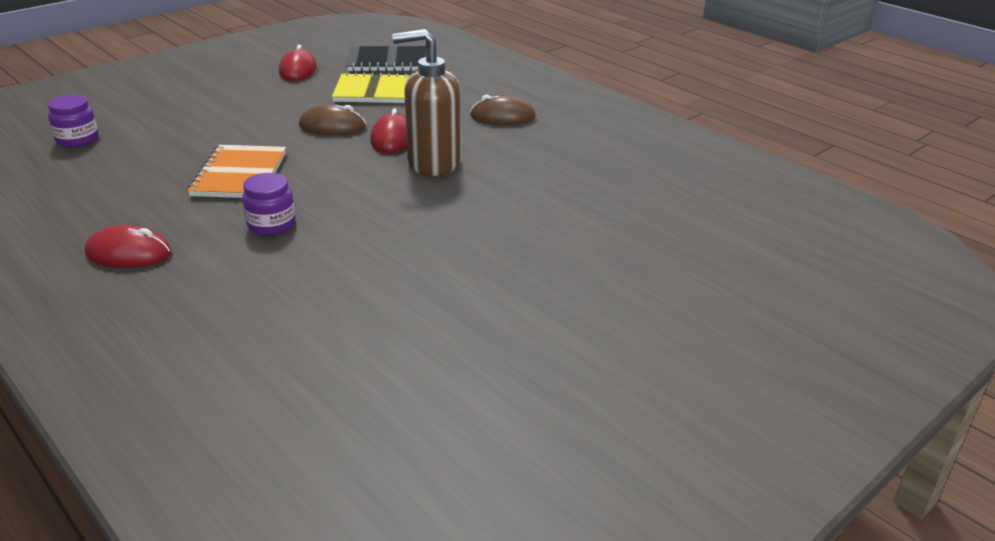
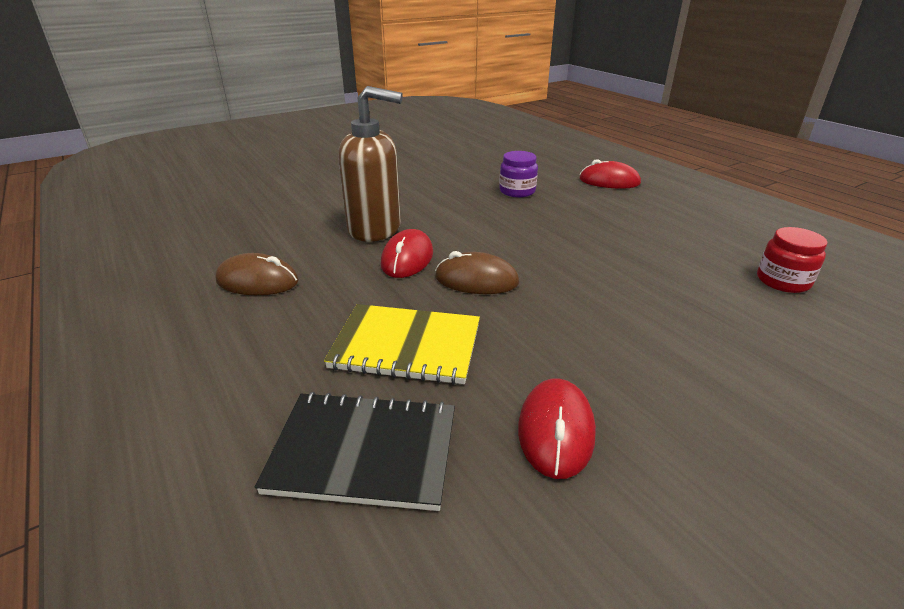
camera: 170 degrees left, 0 degrees up
purple jar [48,95,99,147] -> red jar [757,227,828,293]
orange notebook [188,145,286,198] -> none

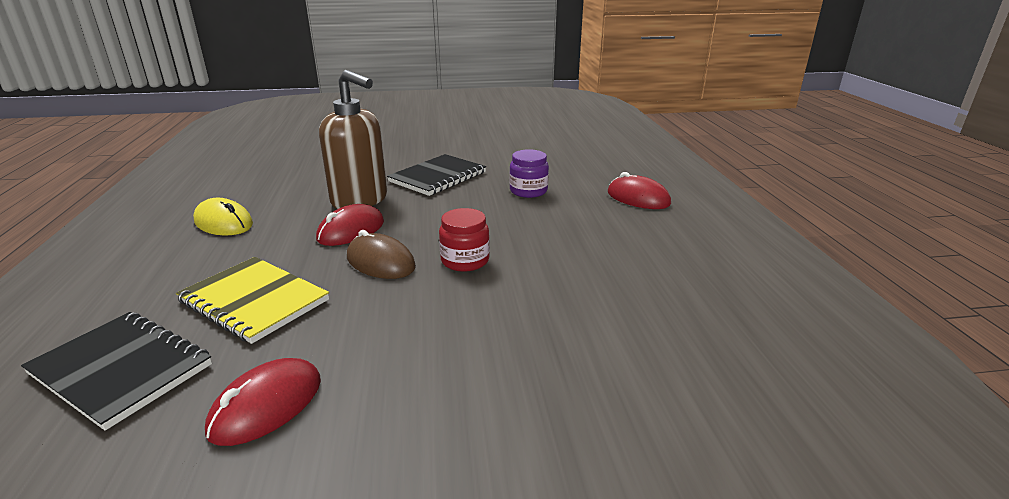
camera: 25 degrees right, 5 degrees down
brown mouse [215,253,299,295] -> yellow mouse [193,198,253,235]
red jar [757,227,828,293] -> red jar moved to [439,208,490,272]
none -> black notebook [387,154,486,196]

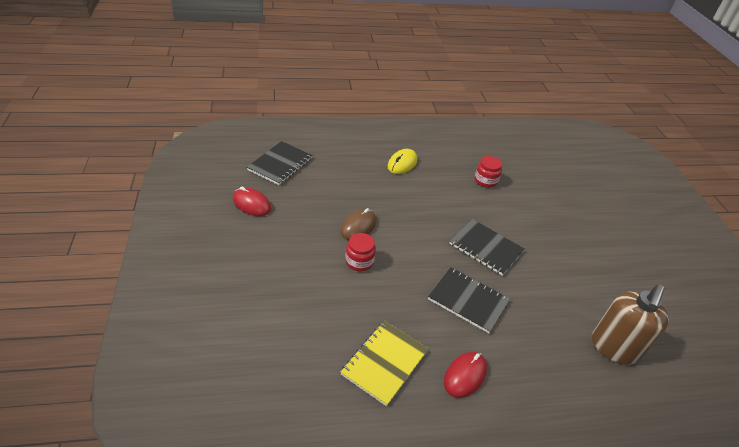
camera: 85 degrees right, 15 degrees up
yellow notebook [176,257,329,344] -> yellow notebook moved to [341,321,429,406]
red mouse [316,204,384,246] -> none
brown soap dispenser [319,70,387,209] -> brown soap dispenser moved to [592,284,669,365]
purple jar [509,149,549,198] -> black notebook [428,267,510,333]
none -> red jar [475,156,502,188]

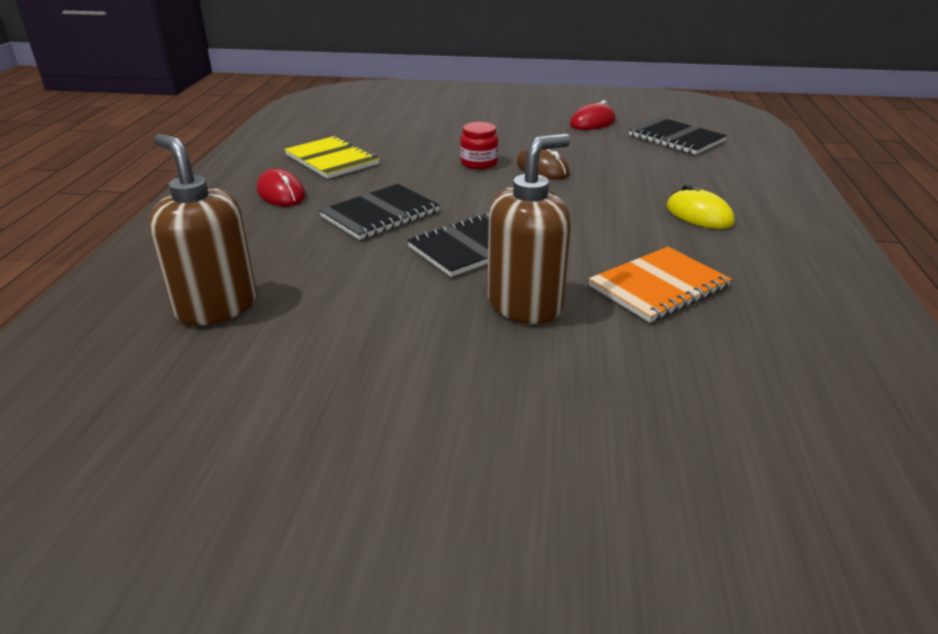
camera: 110 degrees right, 10 degrees down
red jar [475,156,502,188] -> orange notebook [589,247,732,323]
none -> brown soap dispenser [487,134,571,324]

